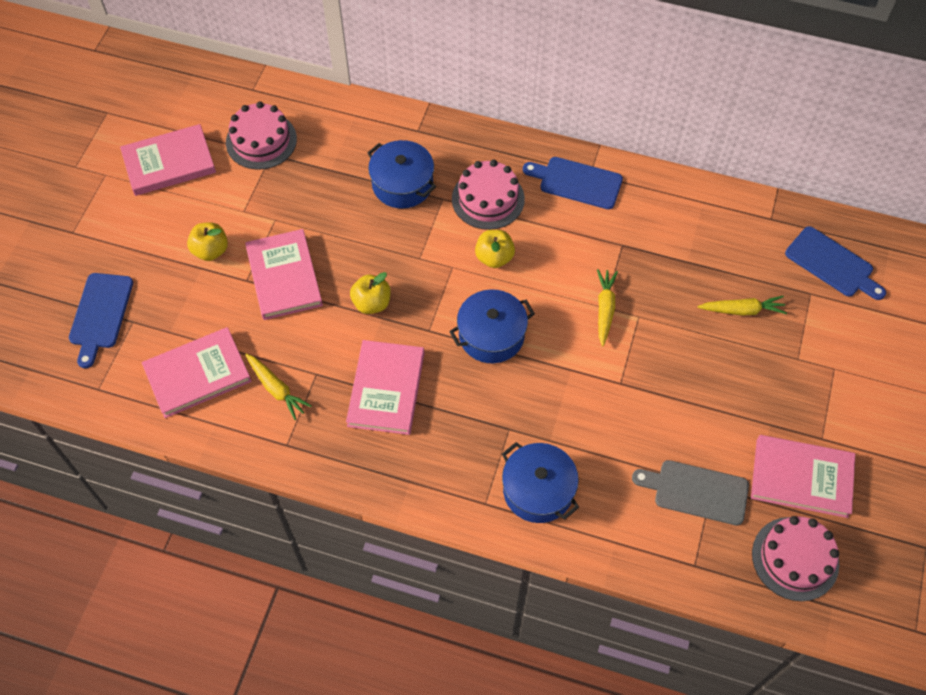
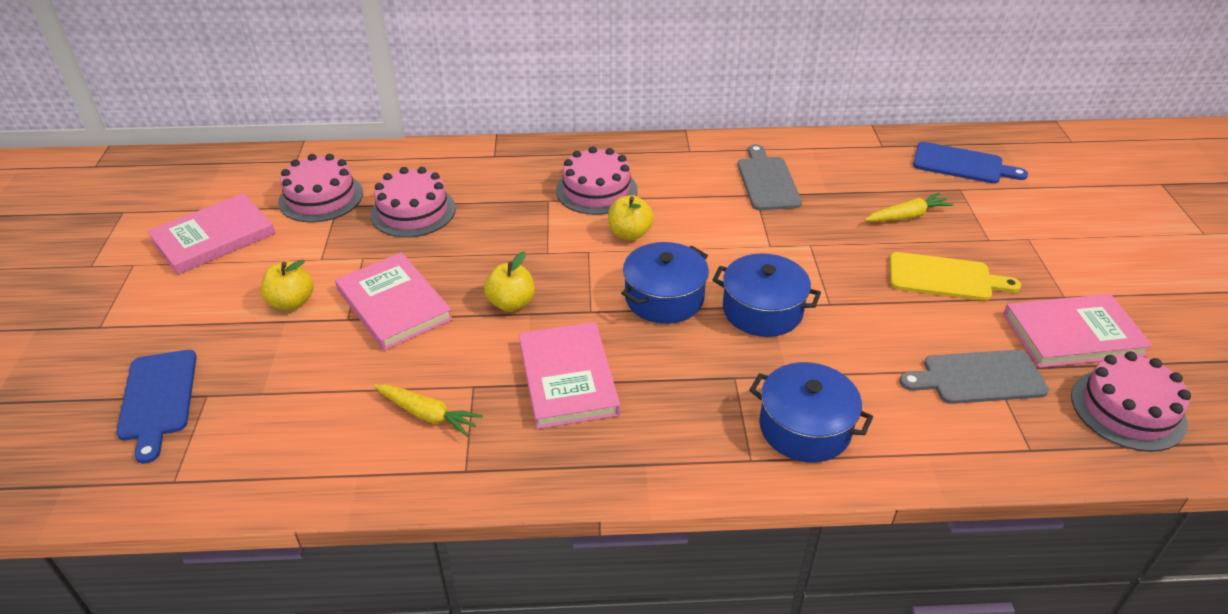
camera: 20 degrees left, 20 degrees down
pink book [142,327,252,418] -> none
blue pot [367,140,436,208] -> blue pot moved to [712,253,821,337]
blue cutting board [523,157,623,209] -> none
yellow carrot [597,269,618,346] -> none
none -> pink cake [371,167,456,237]
none -> grey cutting board [738,144,802,210]
none -> yellow cutting board [890,252,1021,301]

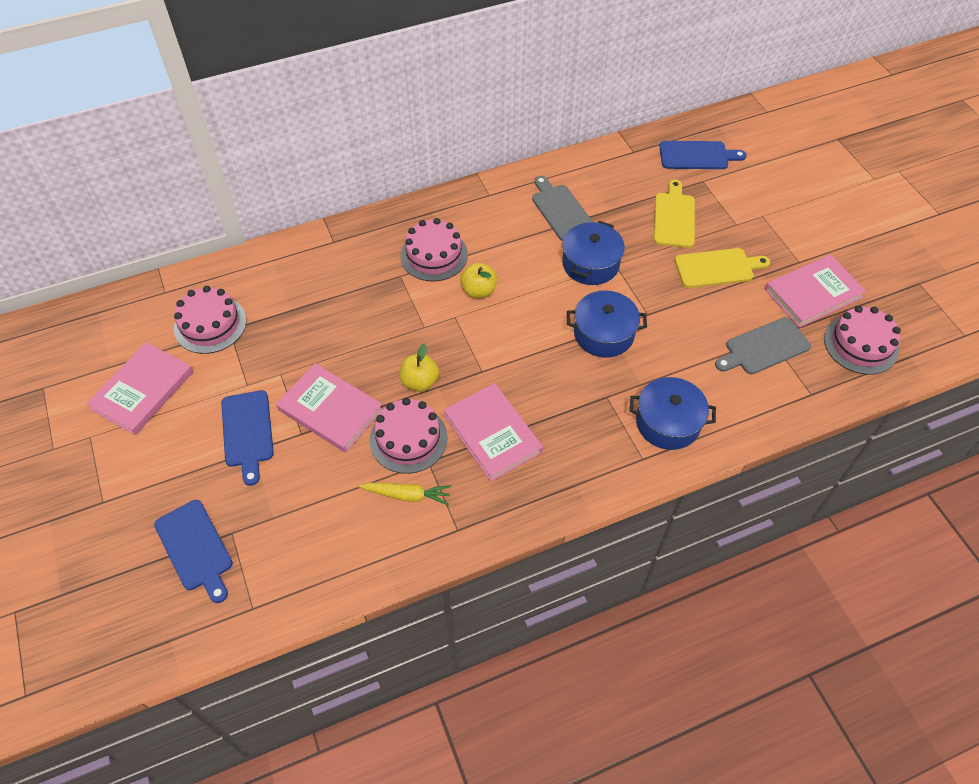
camera: 20 degrees left, 15 degrees up
yellow apple [261,260,314,310] -> blue cutting board [221,390,274,486]
pink cake [371,167,456,237] -> pink cake moved to [370,398,448,474]
blue pot [621,242,709,324] -> blue pot moved to [562,221,625,285]
yellow carrot [865,192,953,222] -> yellow cutting board [654,180,695,248]

